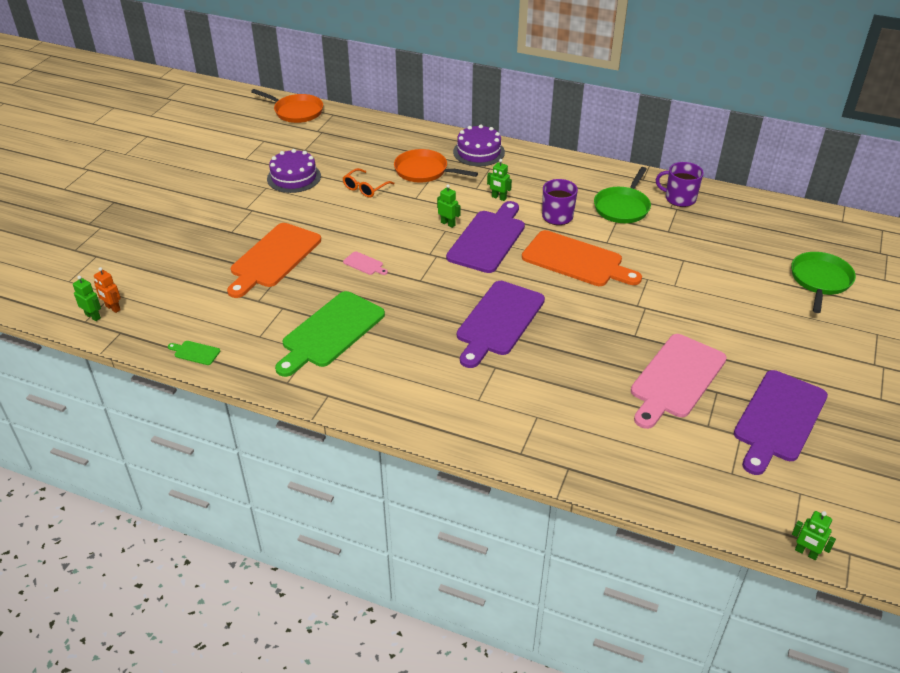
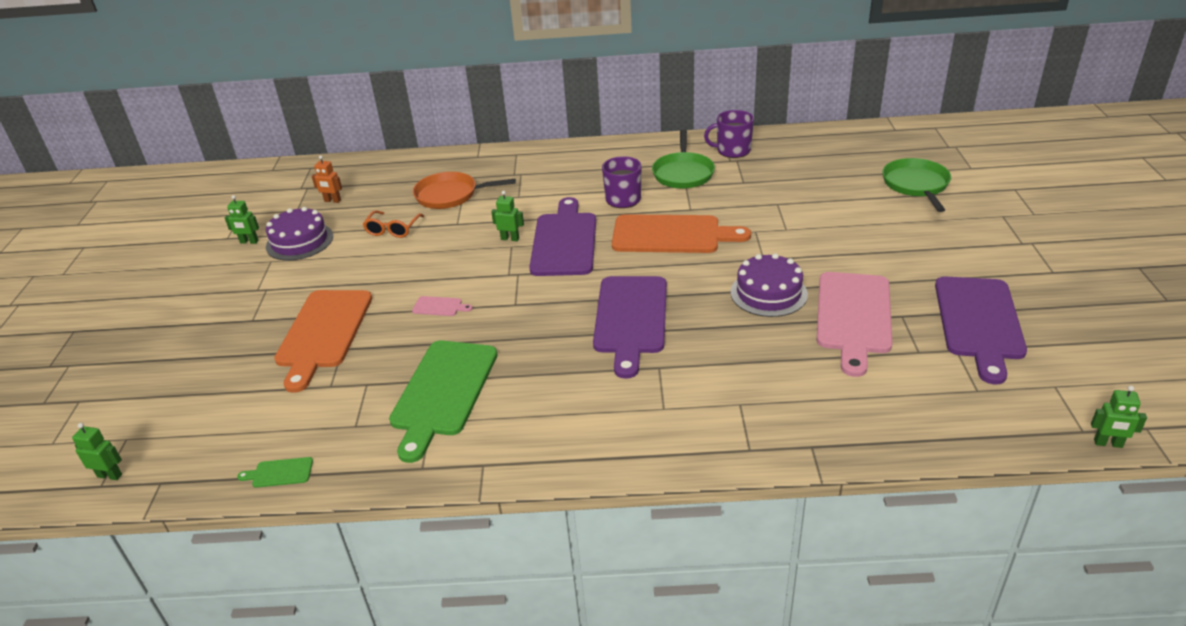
camera: 20 degrees left, 5 degrees down
orange robot [94,267,121,313] -> orange robot moved to [312,156,342,203]
orange pan [251,89,323,123] -> none
purple cake [453,125,505,166] -> purple cake moved to [731,253,808,317]
green robot [487,159,512,201] -> green robot moved to [225,195,259,244]

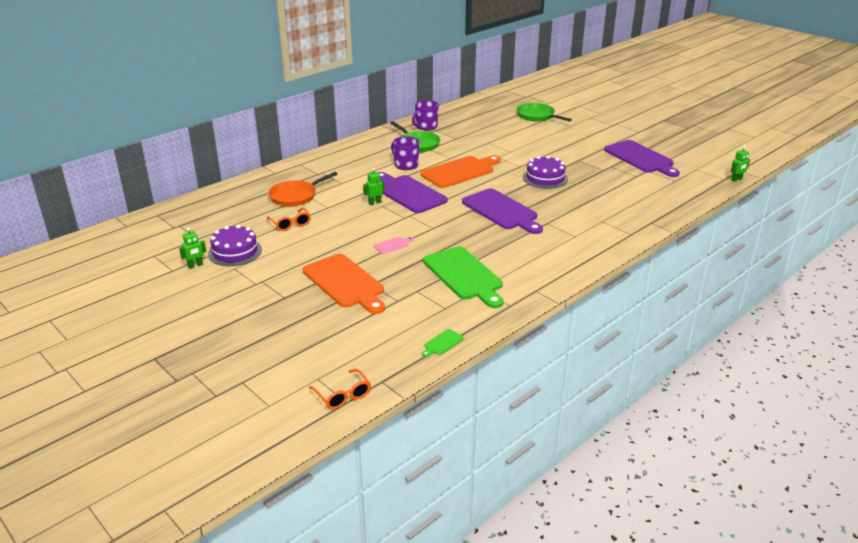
camera: 45 degrees left, 5 degrees down
green robot [72,423,122,480] -> orange glasses [309,369,371,409]
orange robot [312,156,342,203] -> none
pink cutting board [817,272,892,377] -> none

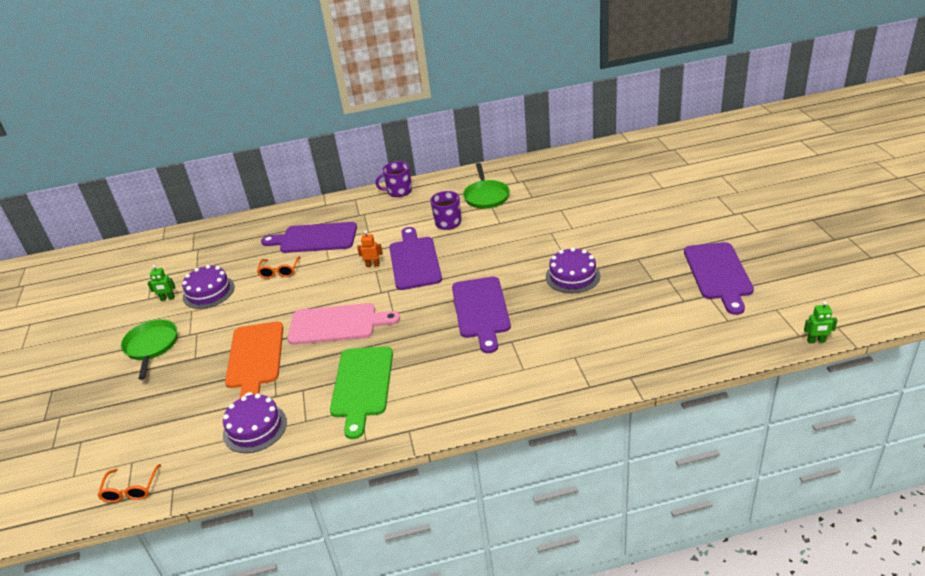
camera: 35 degrees right, 5 degrees up
orange pan [268,172,338,206] -> purple cutting board [261,222,357,253]
green robot [363,168,385,205] -> orange robot [357,231,383,267]
pink cutting board [374,237,414,254] -> pink cutting board [288,303,400,345], size x2.49
purple mug [412,100,439,131] -> purple mug moved to [375,161,412,197]
orange cutting board [421,155,501,188] -> none
green cutting board [422,329,464,357] -> none
green pan [516,103,572,122] -> green pan moved to [121,319,177,380]
none -> purple cake [223,393,287,453]

